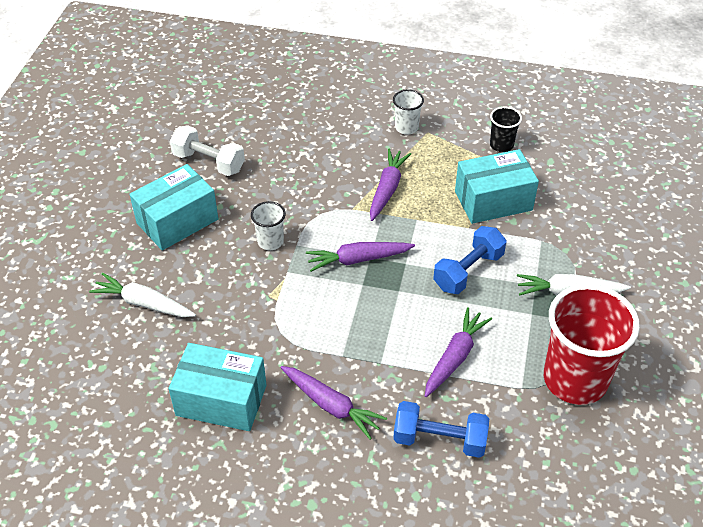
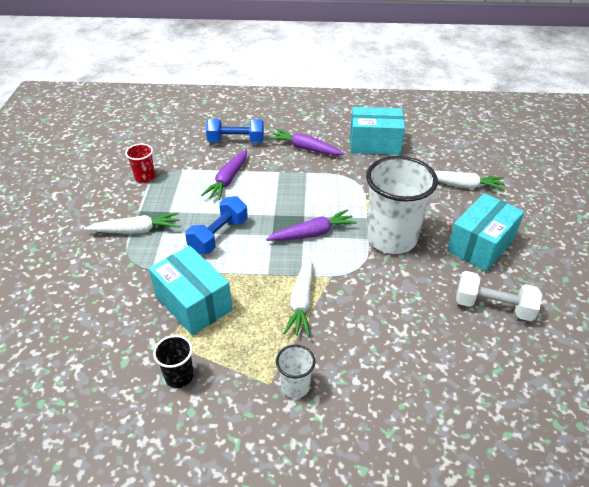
camera: 170 degrees right, 5 degrees down
white cup [251,201,286,250] -> white cup [366,156,438,254], size x2.19
purple carrot [370,149,411,221] -> white carrot [283,255,313,337]
turquoise box [455,149,539,224] -> turquoise box turned 75 degrees clockwise [149,246,232,336]
red cup [544,284,640,405] -> red cup [125,144,155,183], size x0.46

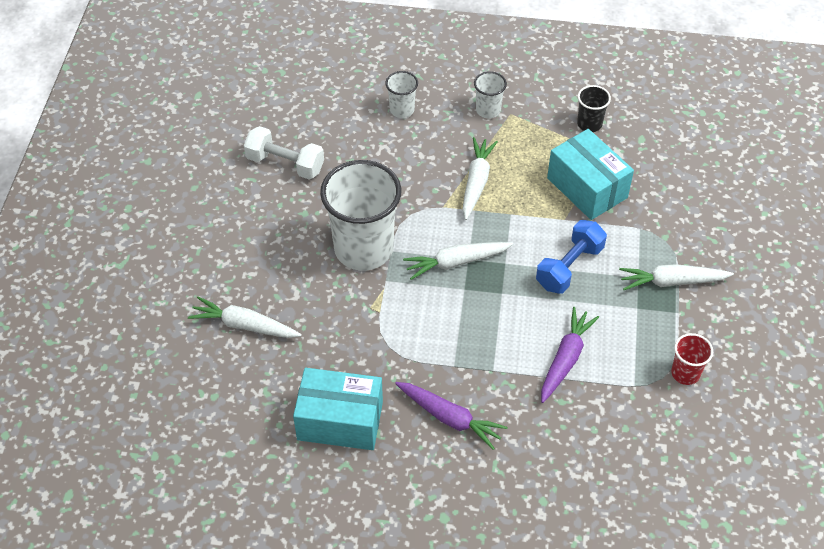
camera: 175 degrees left, 10 degrees up
blue dumbbell [206,119,264,143] -> none
purple carrot [266,209,357,241] -> white carrot [403,242,513,280]
turquoise box [447,193,525,272] -> none
none -> white cup [385,71,418,118]

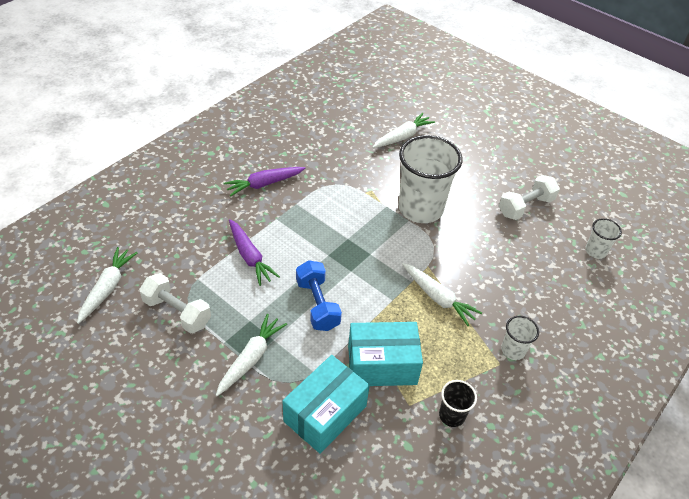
camera: 120 degrees right, 5 degrees down
turquoise box [293,368,383,450] -> turquoise box moved to [282,355,370,454]
white cup [385,71,418,118] -> white cup moved to [585,218,622,259]
white carrot [403,242,513,280] -> white carrot moved to [77,247,138,324]
red cup [671,333,713,385] -> white dumbbell [139,273,211,333]

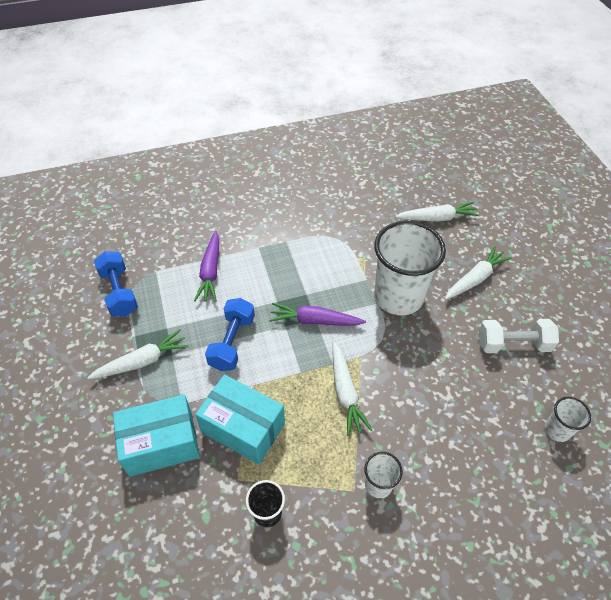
camera: 35 degrees right, 5 degrees up
white carrot [77,247,138,324] -> white carrot moved to [445,246,512,300]
white dumbbell [139,273,211,333] -> blue dumbbell [94,251,138,316]
purple carrot [224,167,306,197] -> purple carrot moved to [269,303,366,326]

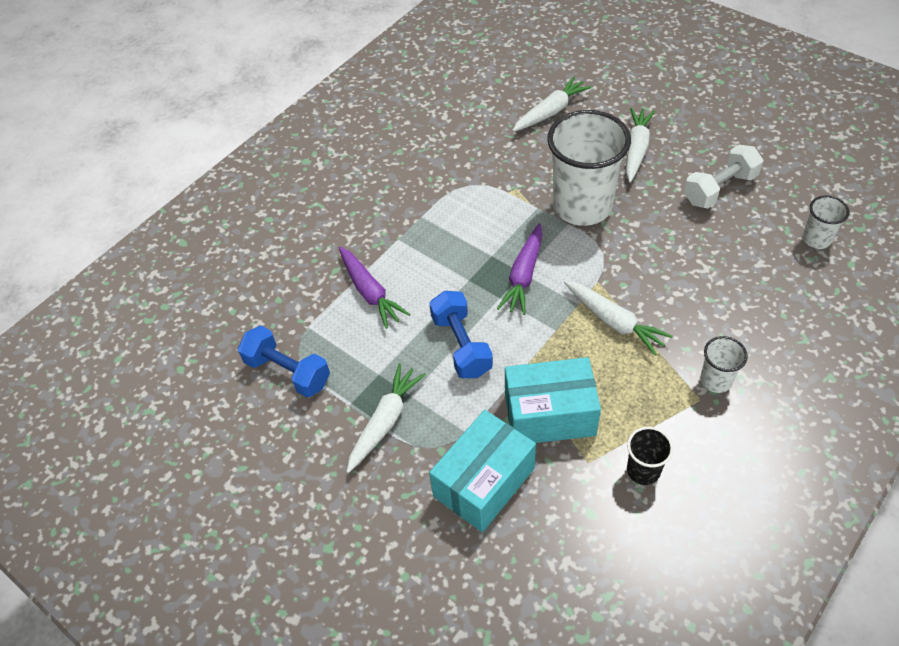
camera: 30 degrees left, 0 degrees up
purple carrot [269,303,366,326] -> purple carrot turned 45 degrees counterclockwise [497,223,542,315]

